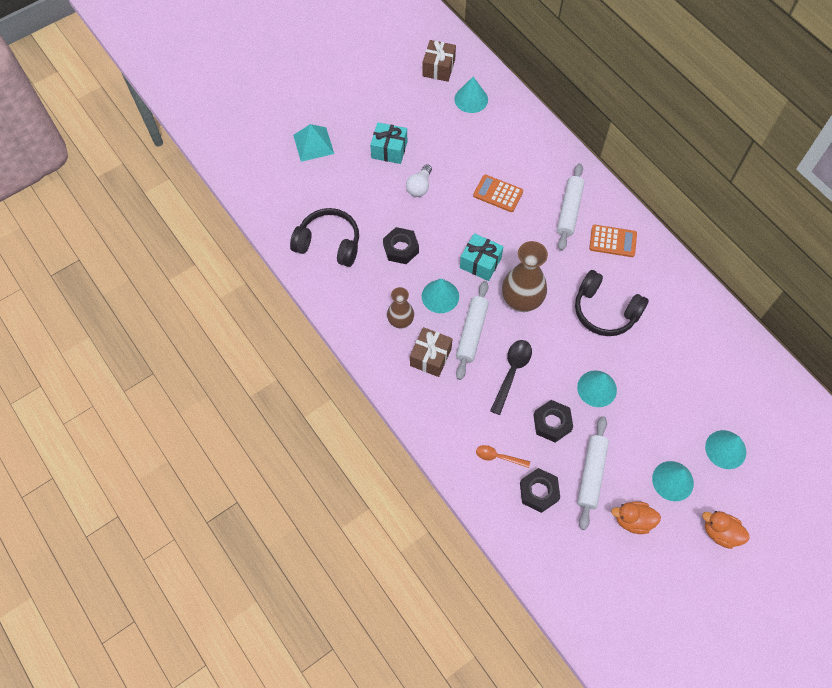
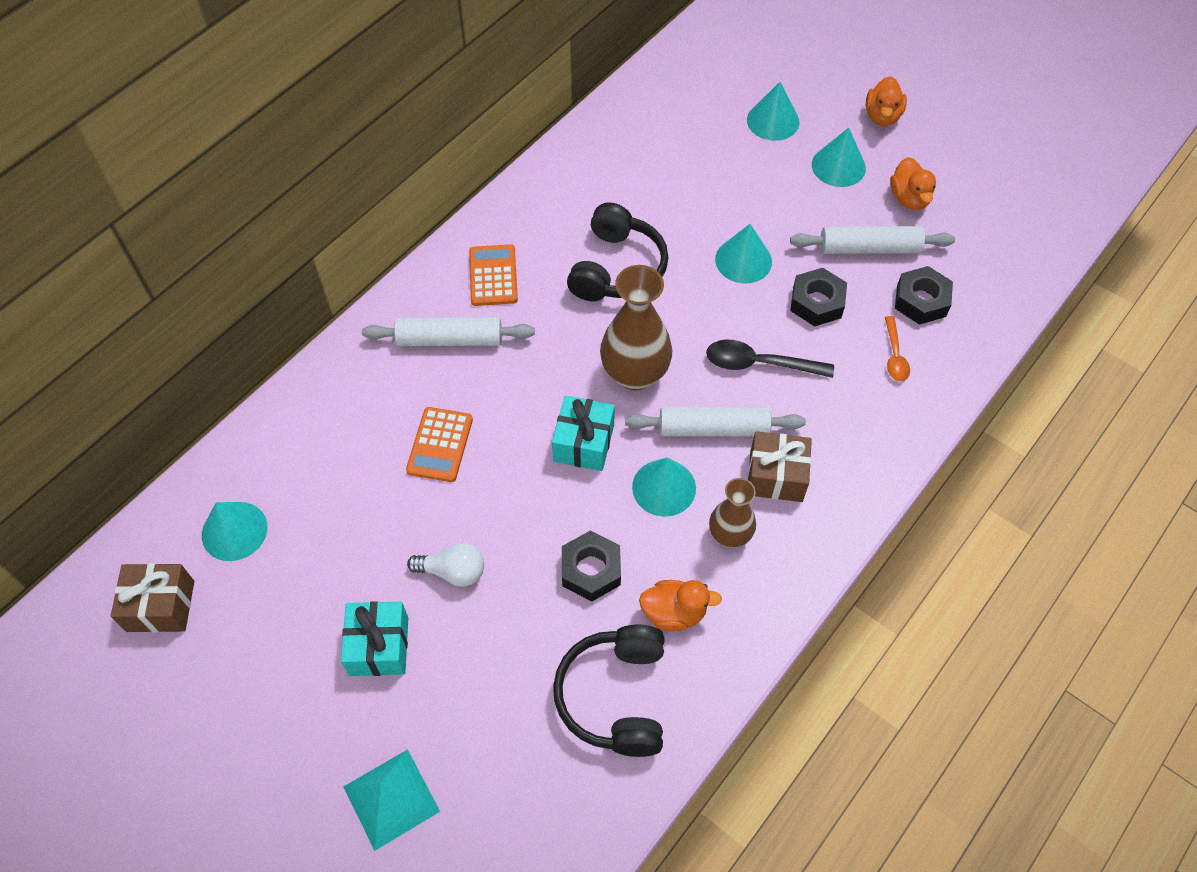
camera: 105 degrees left, 5 degrees down
none -> orange duck [639,580,722,631]

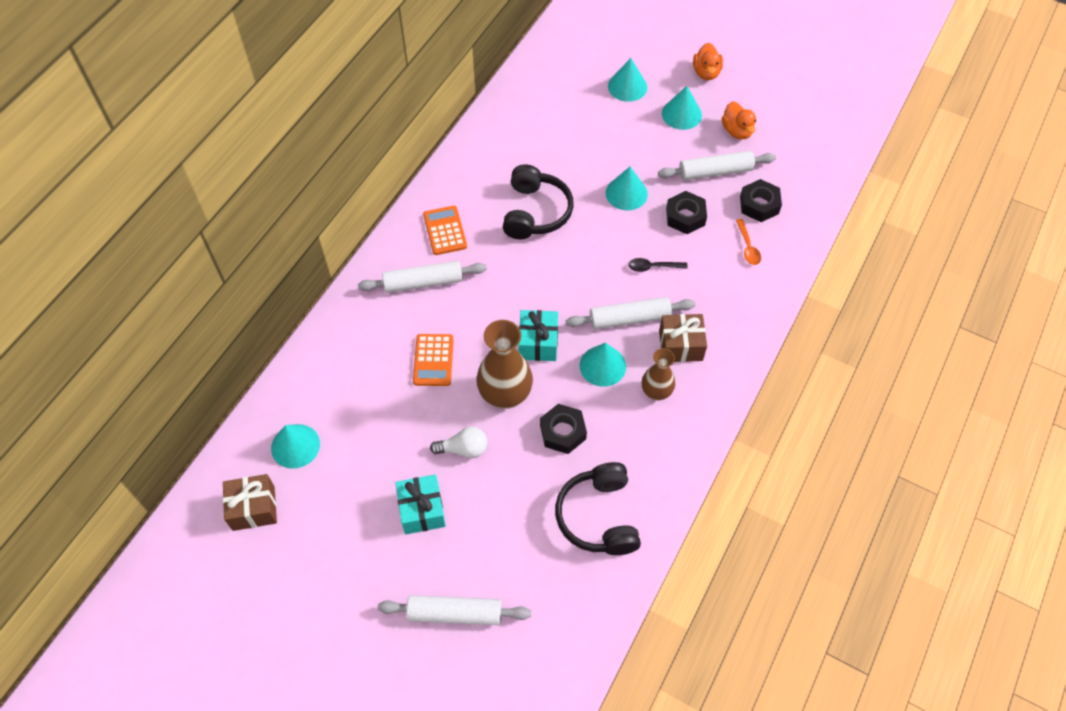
camera: 10 degrees left, 0 degrees up
turquoise pyramid [344,749,440,851] -> white rolling pin [377,595,531,625]
brown vase [600,265,672,391] -> brown vase moved to [476,320,533,409]
orange duck [639,580,722,631] -> none
black spoon [706,340,834,378] -> black spoon [628,258,688,272], size x0.63

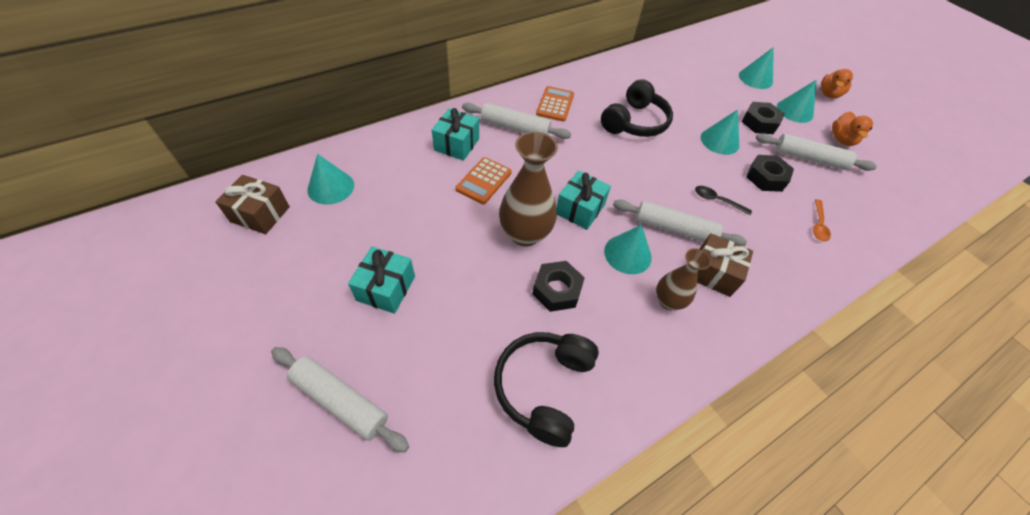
camera: 25 degrees right, 5 degrees down
white light bulb [430,427,487,458] -> none
black nut [740,179,782,222] -> black nut moved to [742,102,784,134]
none -> turquoise gift [432,108,479,161]

